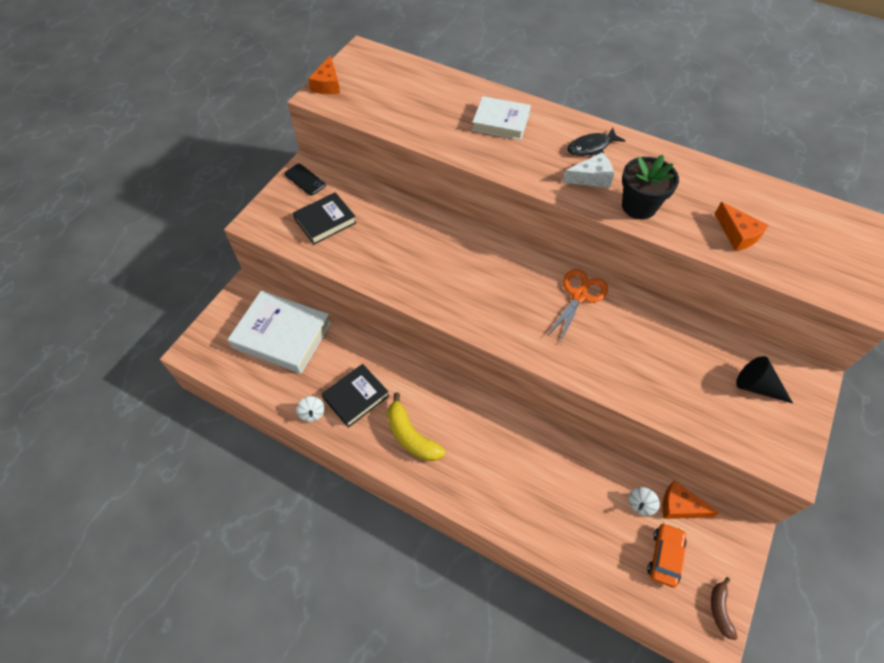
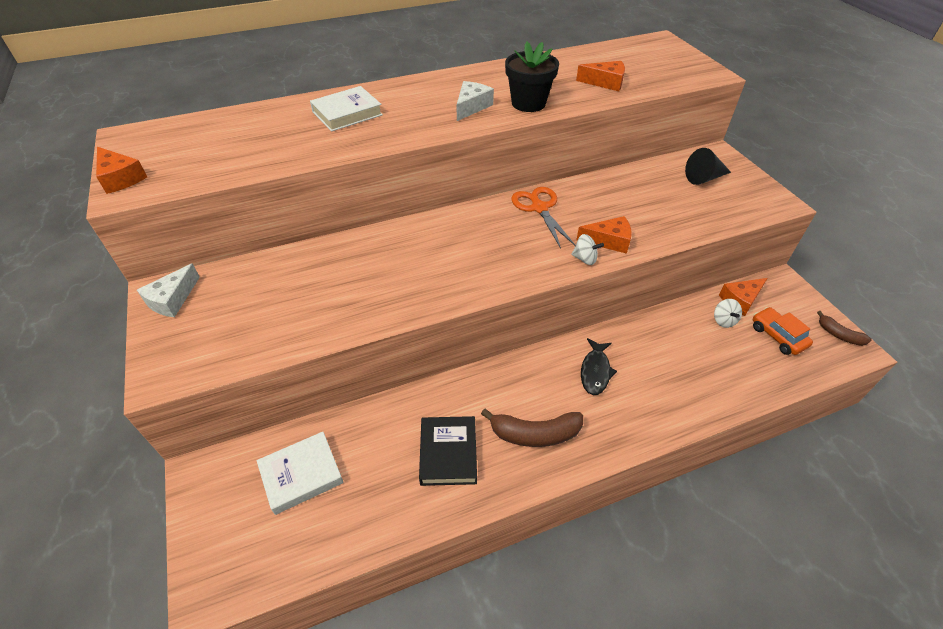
camera: 50 degrees left, 10 degrees down
white book [228,290,331,374] -> white book [257,432,344,515], size x0.62
black phone [284,164,326,196] -> white cheese [137,263,200,317]
black book [293,192,356,244] -> none
white spinning top [296,396,325,422] -> white spinning top moved to [571,234,604,265]
yellow banana [387,393,445,461] -> brown banana [481,409,583,447]
black fish [567,128,625,156] -> black fish moved to [581,338,617,395]
none -> orange cheese [576,216,632,254]

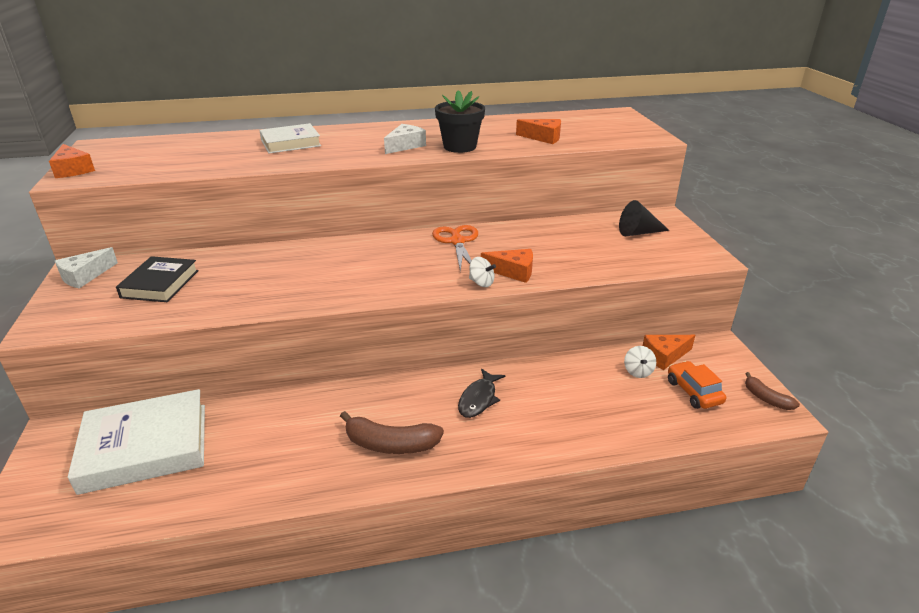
camera: 10 degrees right, 15 degrees down
white book [257,432,344,515] -> white book [68,389,205,495], size x1.60
black book [419,416,477,486] -> black book moved to [116,256,199,302]

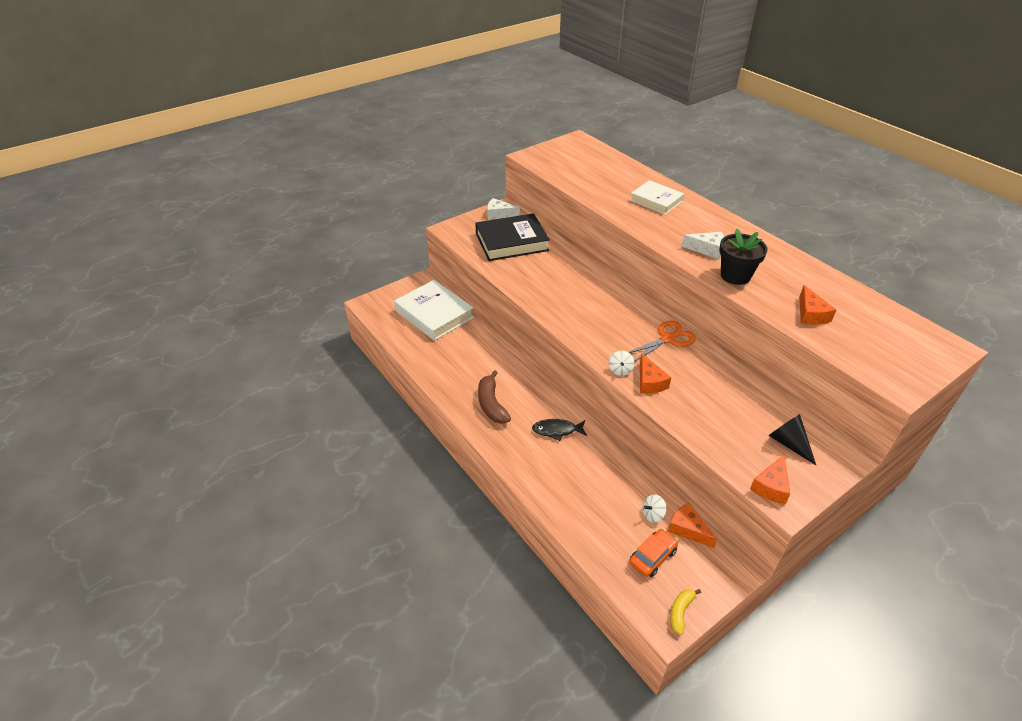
camera: 65 degrees right, 10 degrees up
orange cheese [49,144,95,178] -> orange cheese moved to [750,455,790,504]
black book [116,256,199,302] -> black book [475,213,550,261], size x1.60
brown banana [745,372,800,410] -> yellow banana [670,589,701,635]

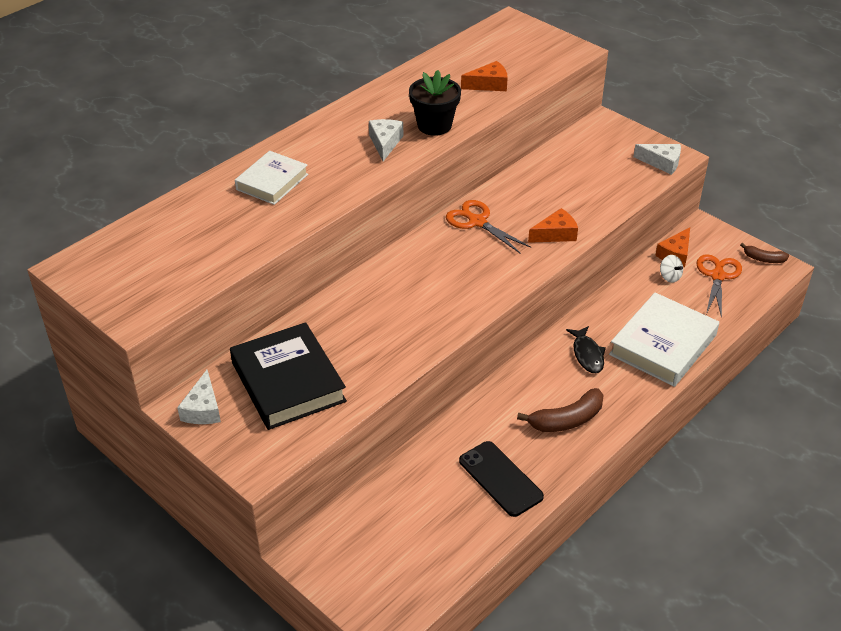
camera: 100 degrees left, 0 degrees up
white book [394,280,474,341] -> white book moved to [609,293,719,387]
white spinning top [609,351,634,376] -> none
orange car [629,529,678,577] -> orange scissors [697,254,742,318]
yellow banana [670,589,701,635] -> brown banana [740,243,789,263]
orange cheese [750,455,790,504] -> white cheese [633,144,681,175]
black cone [768,414,816,465] -> none
none -> black phone [459,441,544,517]

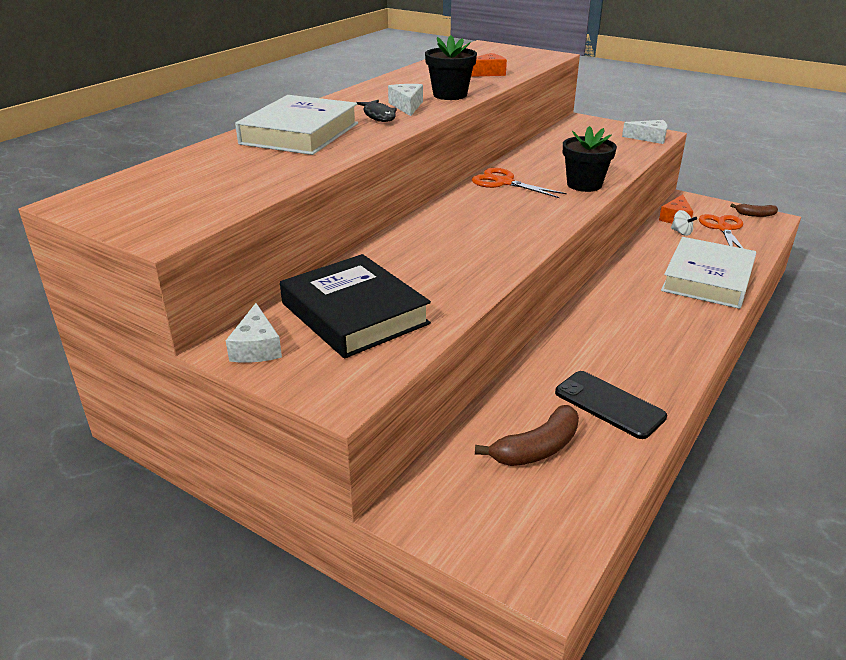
camera: 10 degrees left, 10 degrees down
white book [235,151,308,205] -> white book [235,95,358,155], size x1.60
brown banana [517,388,604,432] -> brown banana moved to [475,405,579,466]
orange cheese [528,208,578,243] -> black flower pot [563,126,617,192]
black fish [566,326,606,373] -> black fish moved to [356,100,397,122]

